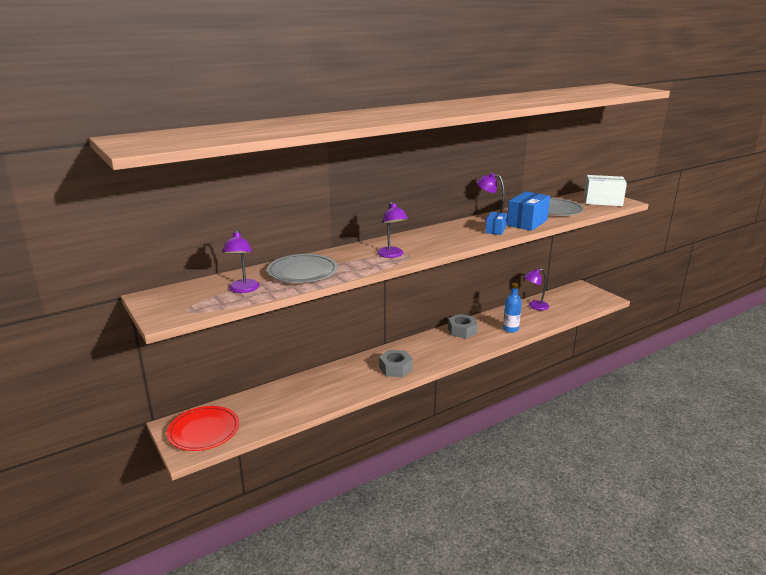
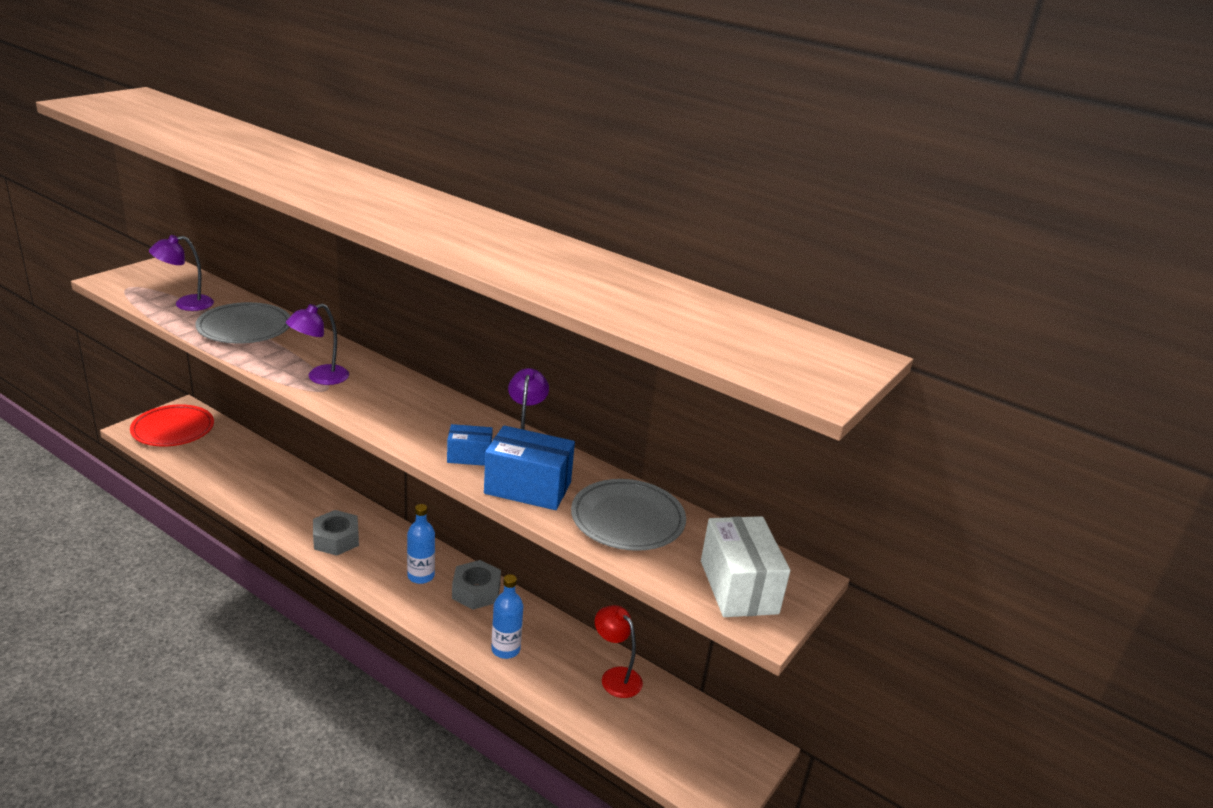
camera: 65 degrees right, 5 degrees up
purple lamp [523,268,549,310] -> red lamp [595,605,643,698]
none -> blue bottle [407,504,435,584]

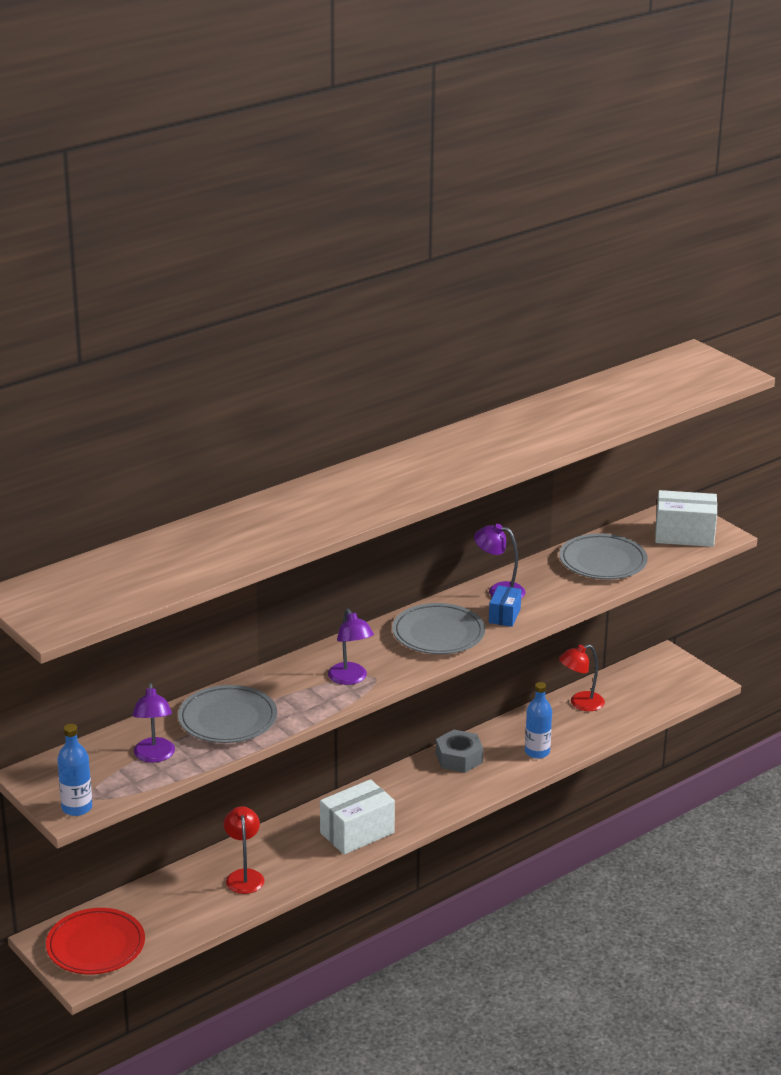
camera: 70 degrees left, 0 degrees up
grey nut [313,510,359,556] -> white box [320,779,395,855]
blue bottle [407,504,435,584] -> blue bottle moved to [57,724,92,816]
blue box [484,425,575,510] -> none
none -> red lamp [224,806,264,894]
none -> grey plate [392,603,485,654]

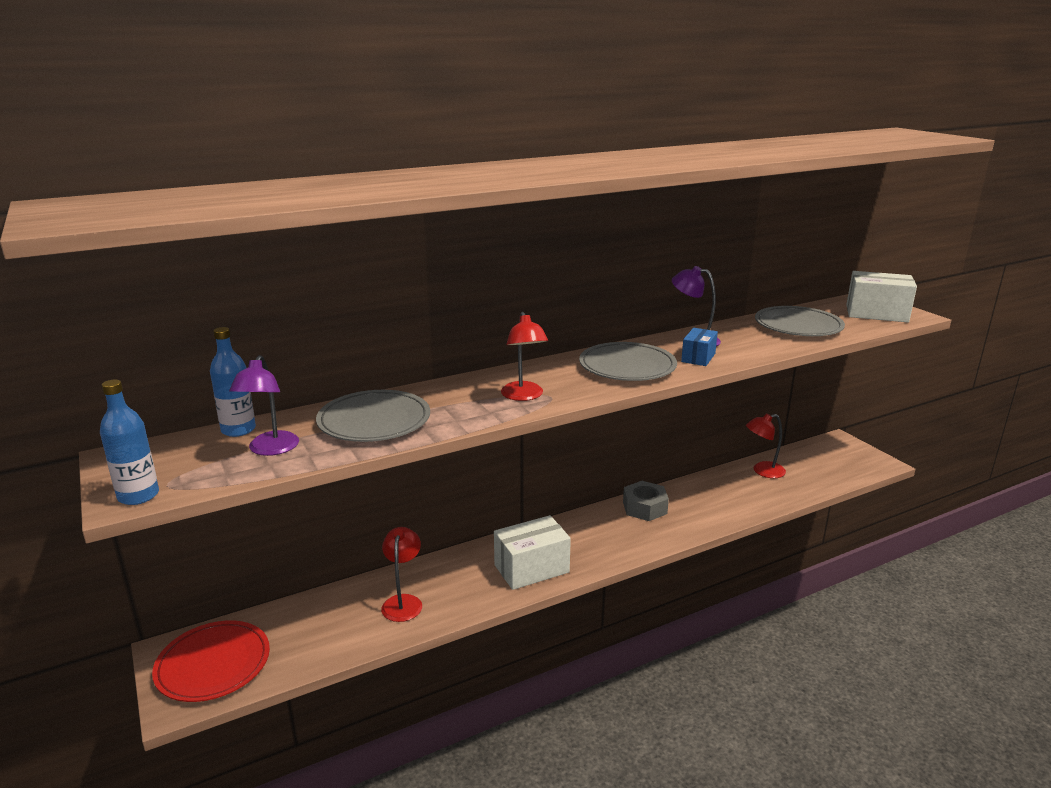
camera: 10 degrees right, 5 degrees down
purple lamp [328,609,374,685] -> red lamp [501,312,548,401]
blue bottle [525,682,552,759] -> blue bottle moved to [210,327,256,437]

